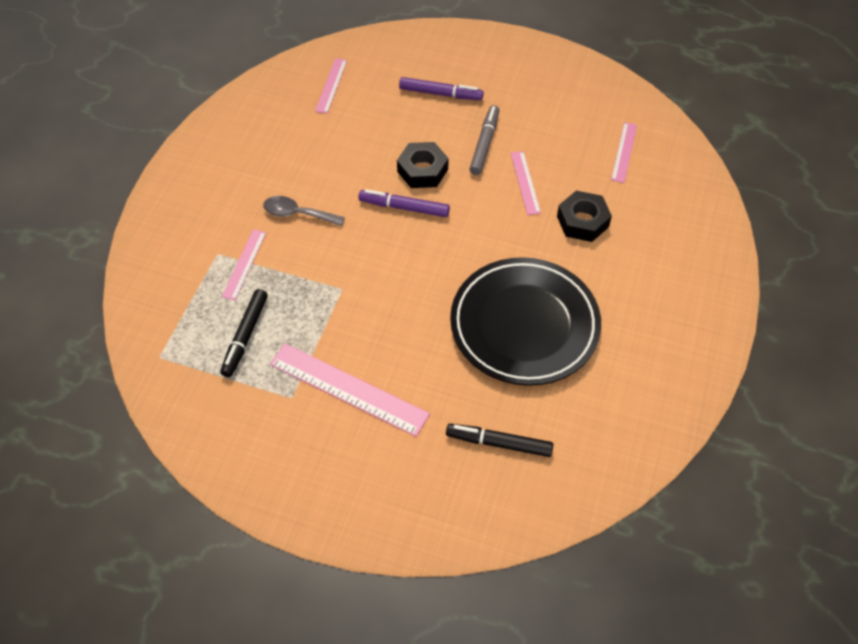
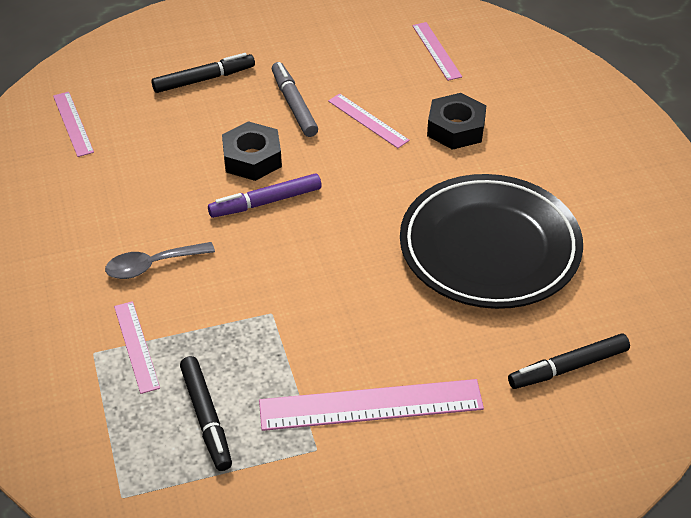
camera: 35 degrees left, 10 degrees down
purple marker [399,77,484,100] -> black marker [151,53,255,93]

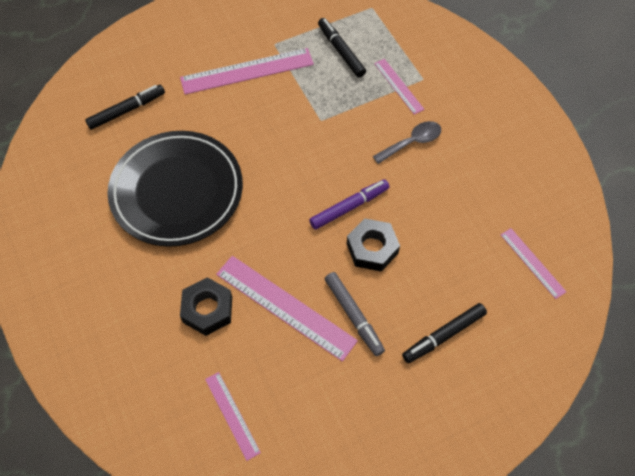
camera: 170 degrees right, 15 degrees up
pink ruler [328,93,410,148] -> pink ruler [216,256,358,362], size x1.81

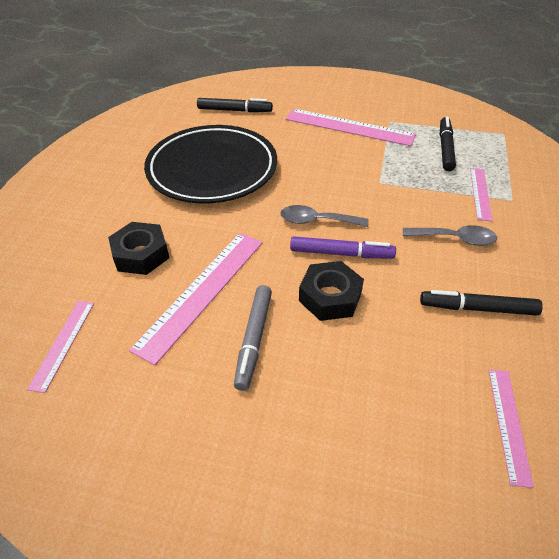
camera: 40 degrees right, 15 degrees down
pink ruler [216,256,358,362] -> pink ruler turned 45 degrees clockwise [129,233,263,365]
black marker [402,303,487,363] -> black marker moved to [420,290,543,316]
none -> grey spoon [280,205,369,227]

